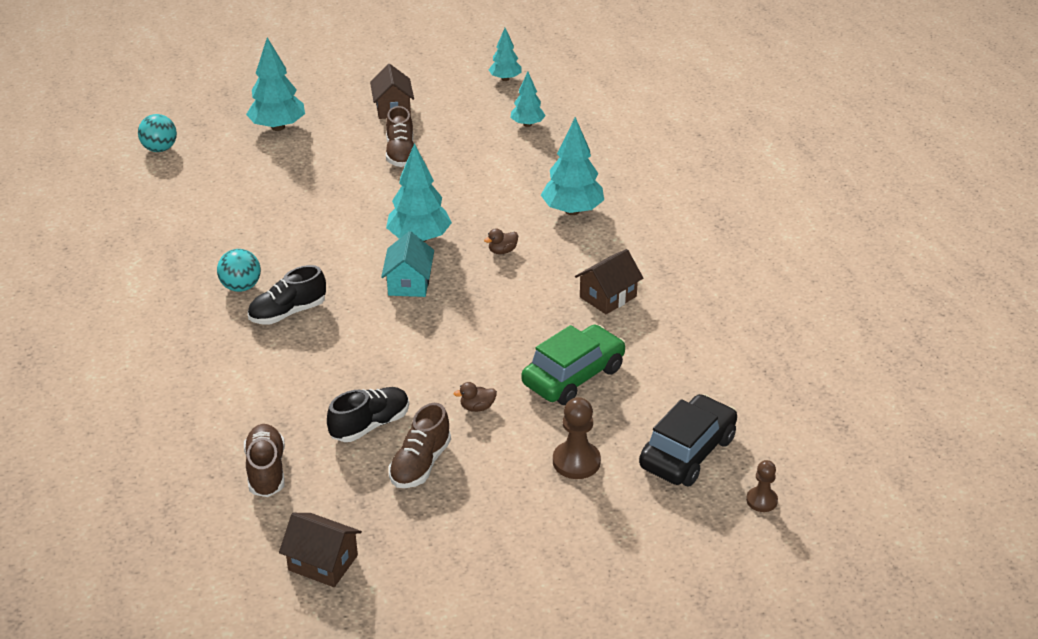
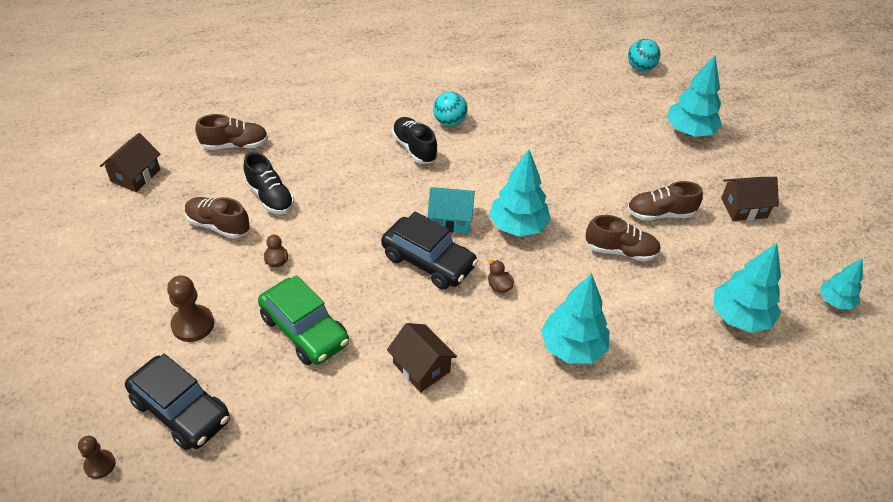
camera: 90 degrees right, 10 degrees up
turquoise tree [510,72,546,127] -> turquoise tree [713,243,781,333], size x1.65
none -> black car [381,211,478,290]
none -> brown shoe [586,215,661,262]

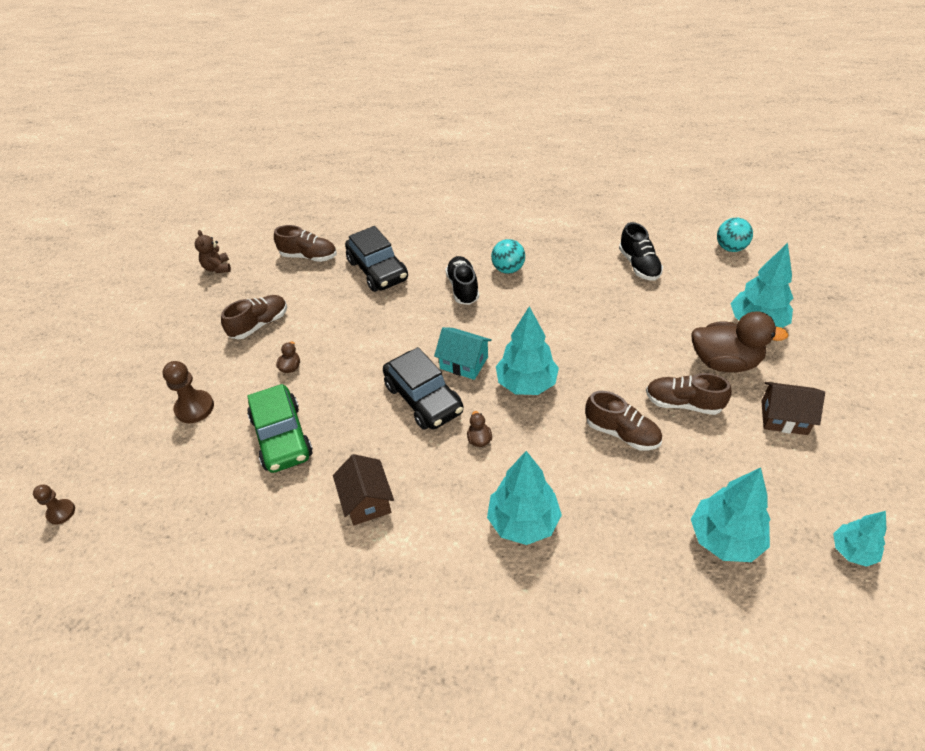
camera: 25 degrees right, 0 degrees up
brown house [100,133,161,192] -> brown teddy bear [195,230,231,273]
black car [125,354,230,450] -> black car moved to [345,226,408,292]
brown shoe [185,197,250,239] -> brown shoe turned 90 degrees clockwise [221,295,287,339]
black shoe [243,152,294,214] -> black shoe moved to [619,222,663,281]
none -> brown duck [691,311,789,373]

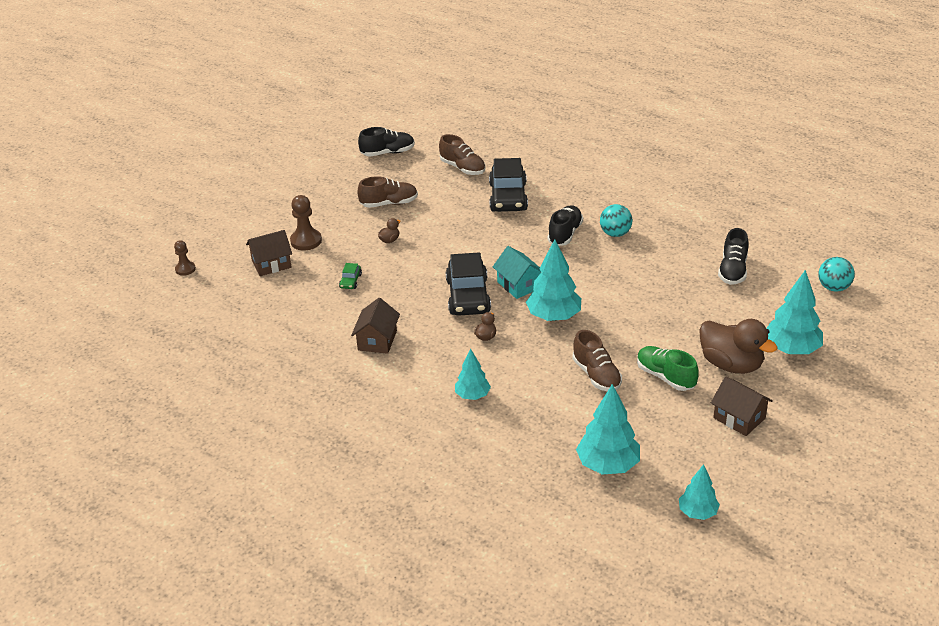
camera: 30 degrees right, 10 degrees down
brown teddy bear [195,230,231,273] -> black shoe [358,127,415,157]
green car [247,384,313,473] -> green car [339,263,362,289], size x0.43
turquoise tree [487,451,562,545] -> turquoise tree [455,349,491,400], size x0.61
brown shoe [646,373,732,415] -> green shoe [637,346,699,391]
none -> brown house [246,230,292,276]

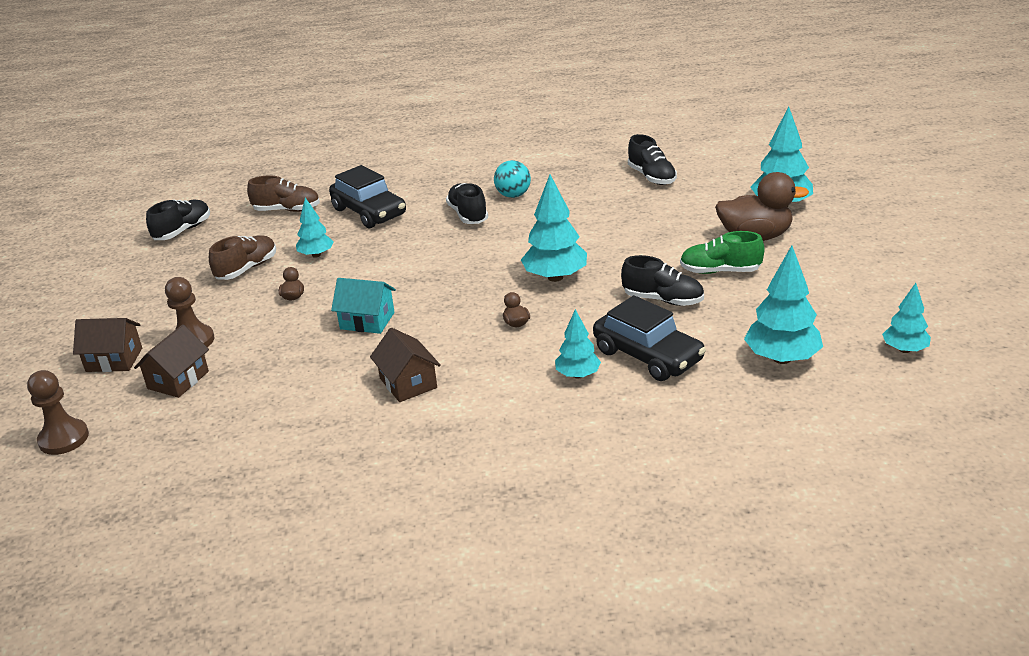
camera: 40 degrees left, 5 degrees down
brown pawn [174,240,196,276] -> brown pawn [27,370,89,455], size x1.59
green car [339,263,362,289] -> none
black car [446,252,491,316] -> black car moved to [593,295,706,381]
turquoise house [493,246,541,299] -> turquoise house moved to [331,278,396,334]
brown shoe [573,330,622,391] -> black shoe [621,255,704,306]
brown house [711,376,773,436] -> brown house moved to [73,318,142,372]
turquoise ball [818,257,855,292] -> none
none -> turquoise tree [296,197,334,258]

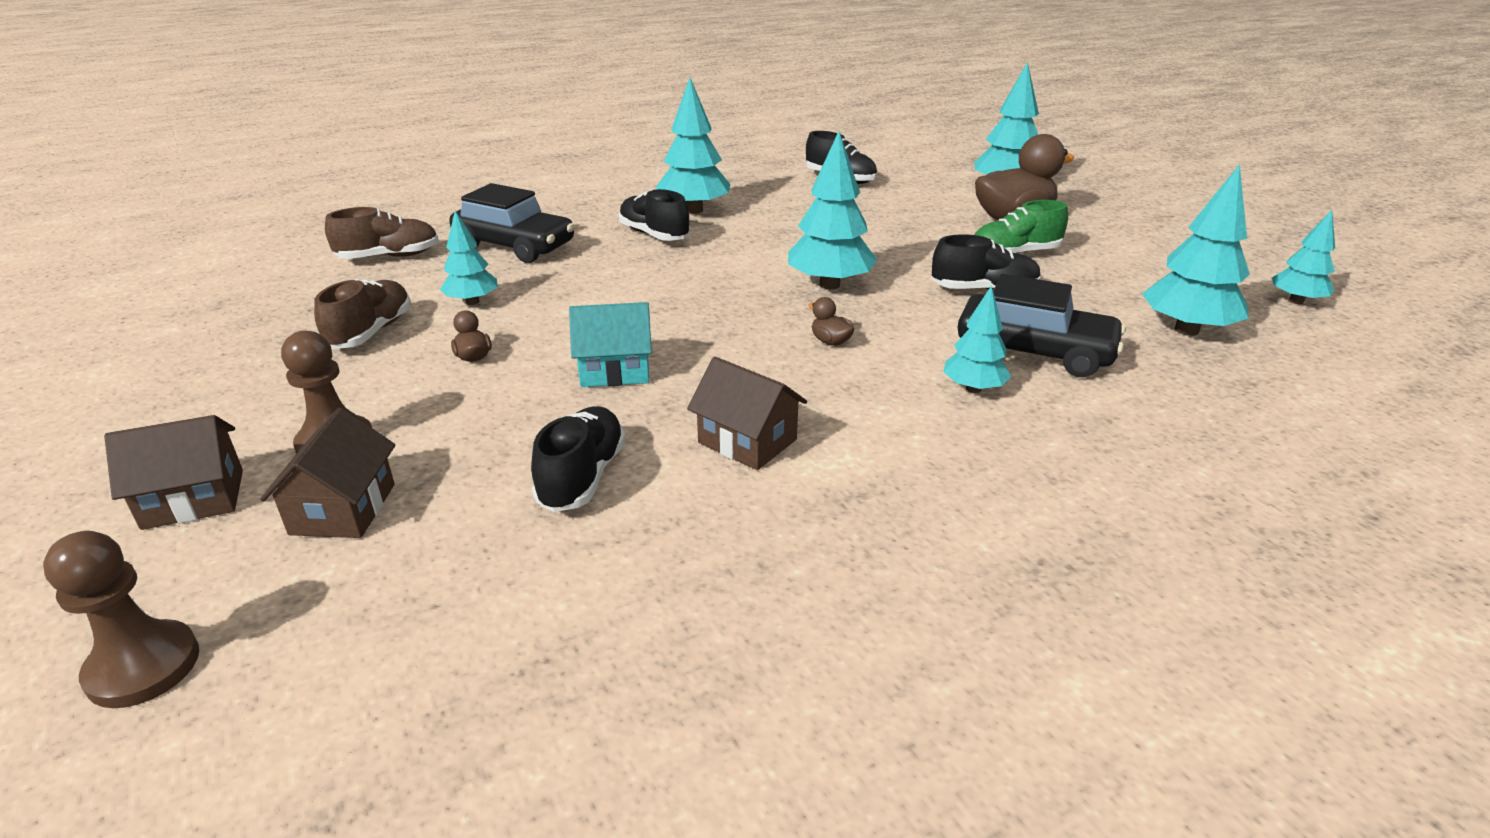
camera: 25 degrees left, 0 degrees up
black shoe [146,199,210,240] -> black shoe moved to [531,406,626,512]
turquoise ball [494,160,531,198] -> turquoise tree [656,78,730,214]

